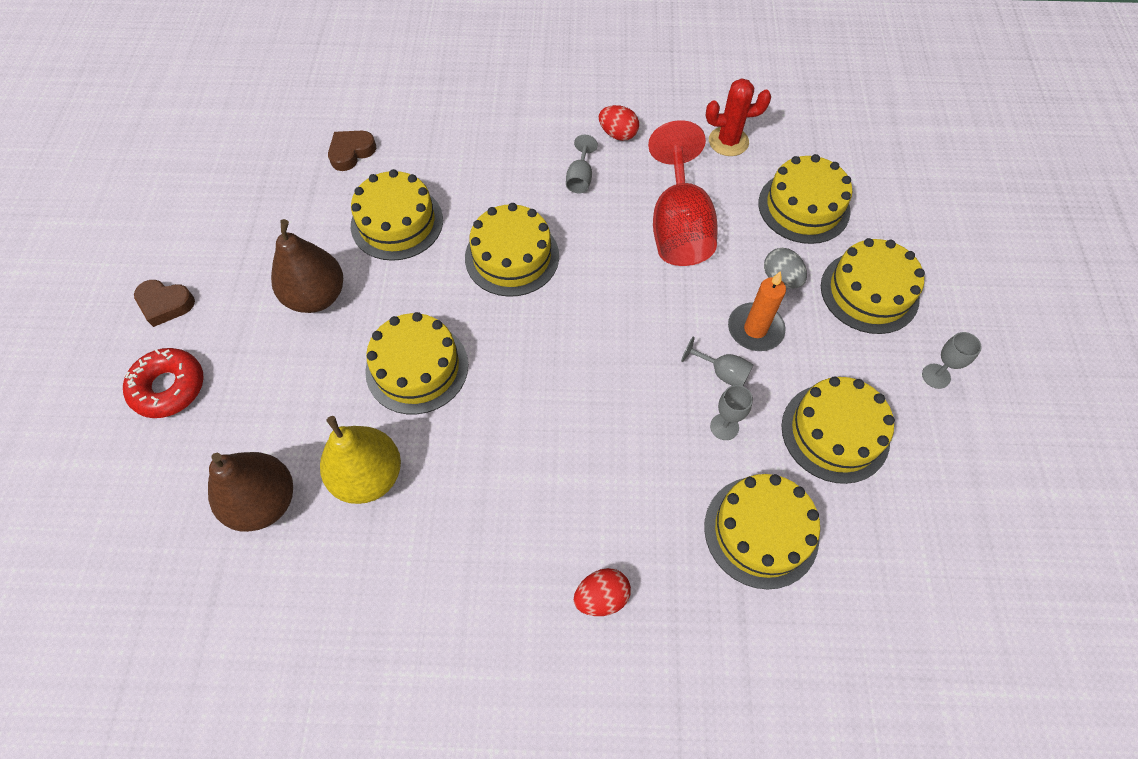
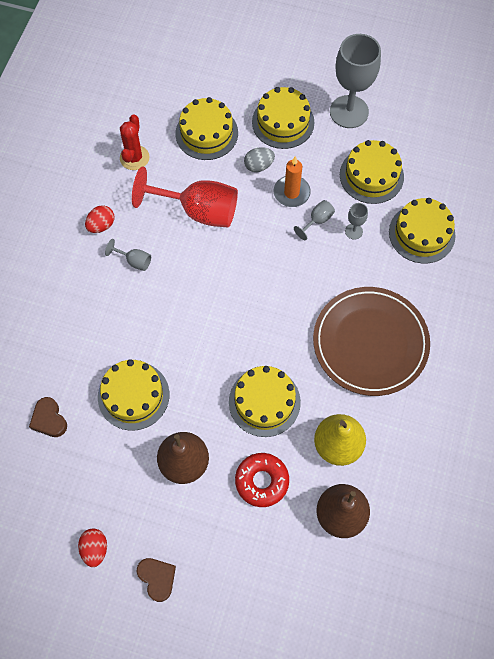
camera: 75 degrees left, 5 degrees up
red donut [123,348,204,418] -> red donut moved to [235,453,289,507]
brown heart [134,280,195,327] -> brown heart turned 60 degrees counterclockwise [137,558,176,602]
yellow cake [465,203,559,297] -> none
red egg [574,568,631,616] -> red egg moved to [78,528,107,567]
grey goblet [922,332,982,389] -> grey goblet [330,34,381,128], size x2.32
none -> brown plate [313,287,430,396]

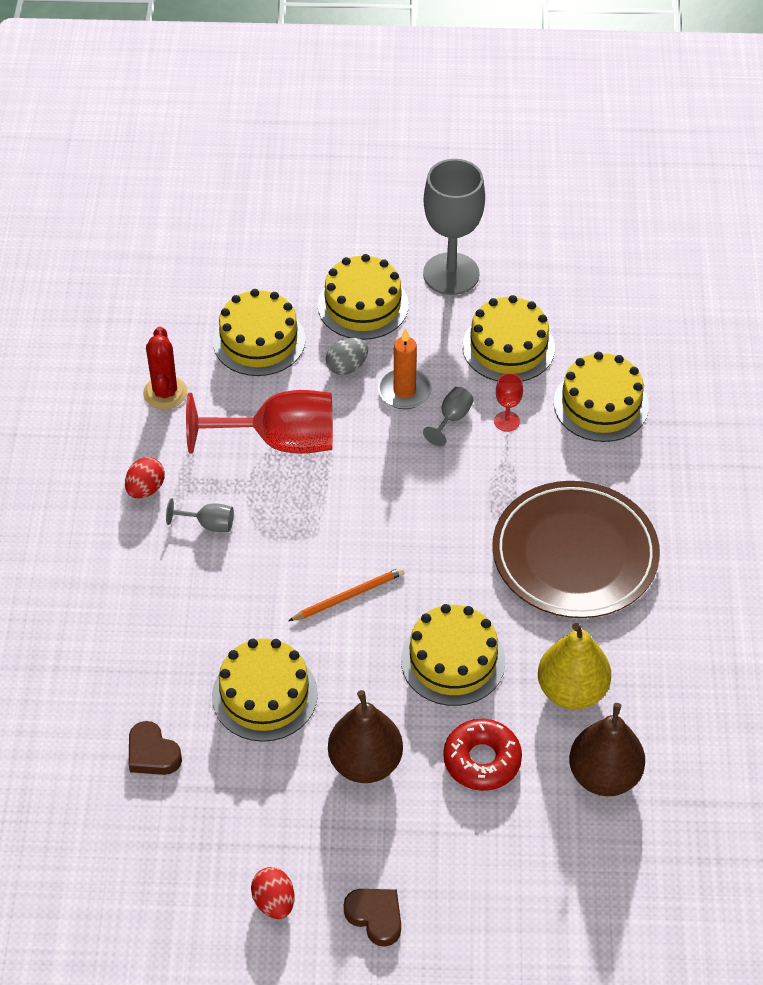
camera: 15 degrees left, 15 degrees down
grey goblet [345,203,368,240] -> red goblet [494,373,523,432]
none -> orange pencil [289,567,404,621]

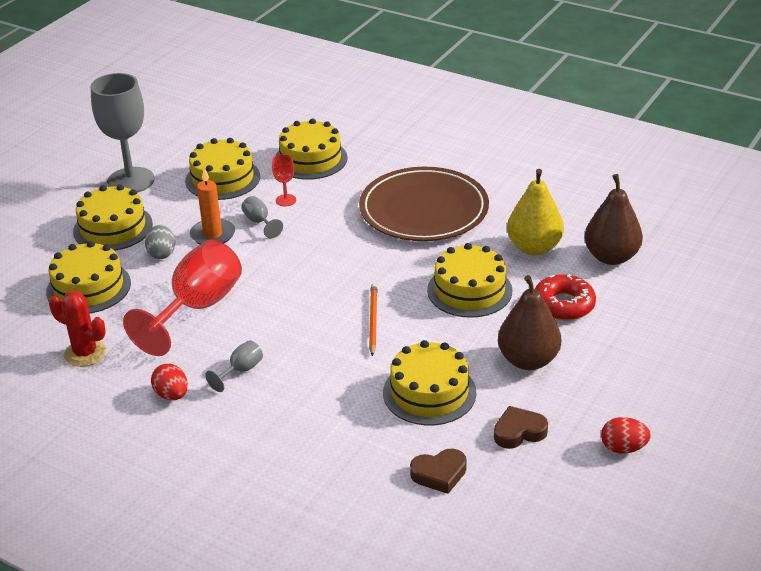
camera: 60 degrees left, 15 degrees down
brown heart [344,889,401,947] -> brown heart moved to [494,406,548,449]

